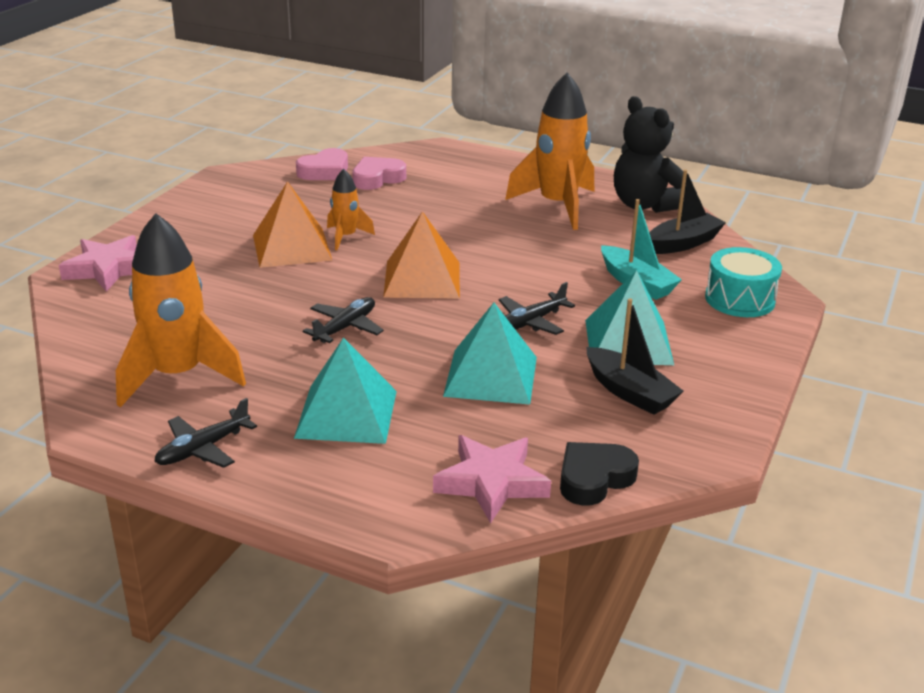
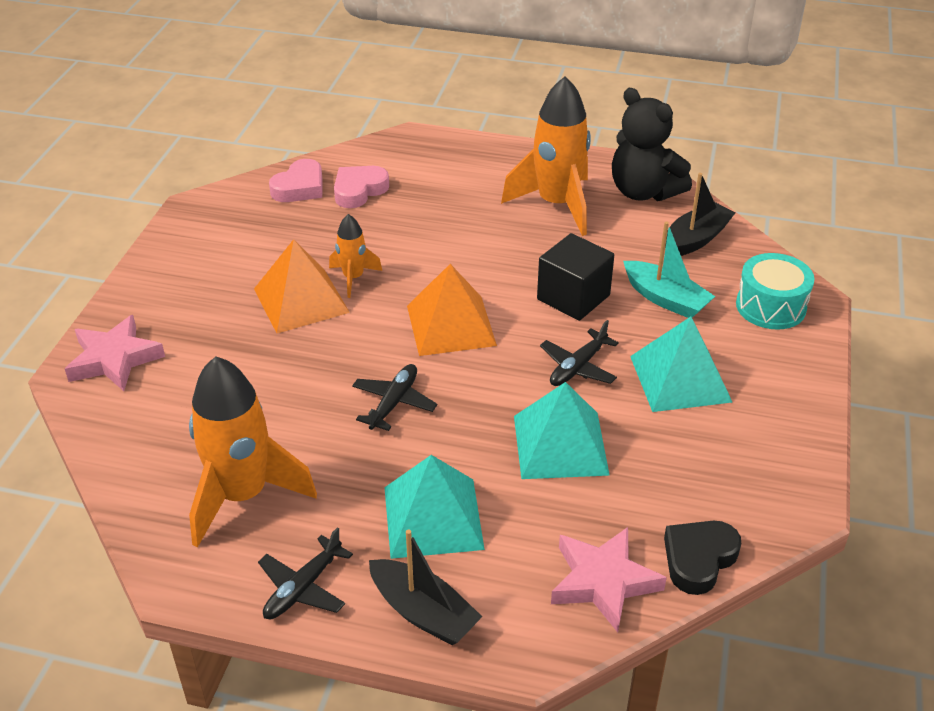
camera: 10 degrees left, 10 degrees up
black boat [586,298,683,415] -> black boat moved to [369,529,483,645]
none -> black cube [537,233,614,321]

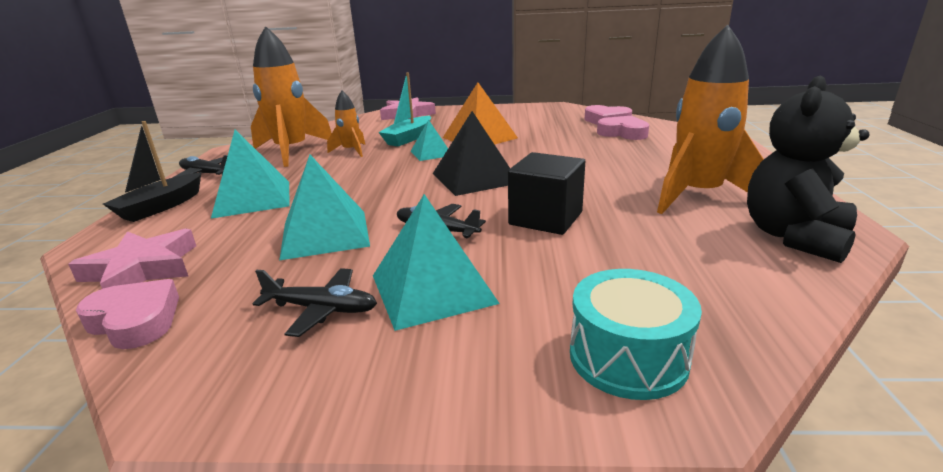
camera: 80 degrees right, 15 degrees down
orange rocket [329,214,382,298] -> orange rocket moved to [327,91,365,157]
black plane [352,364,437,431] -> black plane moved to [253,268,377,337]
orange pyramid [407,264,497,356] -> black pyramid [433,111,510,196]
turquoise boat [623,221,715,318] -> turquoise boat moved to [378,72,431,146]
black heart [664,521,741,595] -> pink heart [76,279,179,349]
black boat [665,173,735,256] -> none
none -> turquoise pyramid [411,120,448,161]

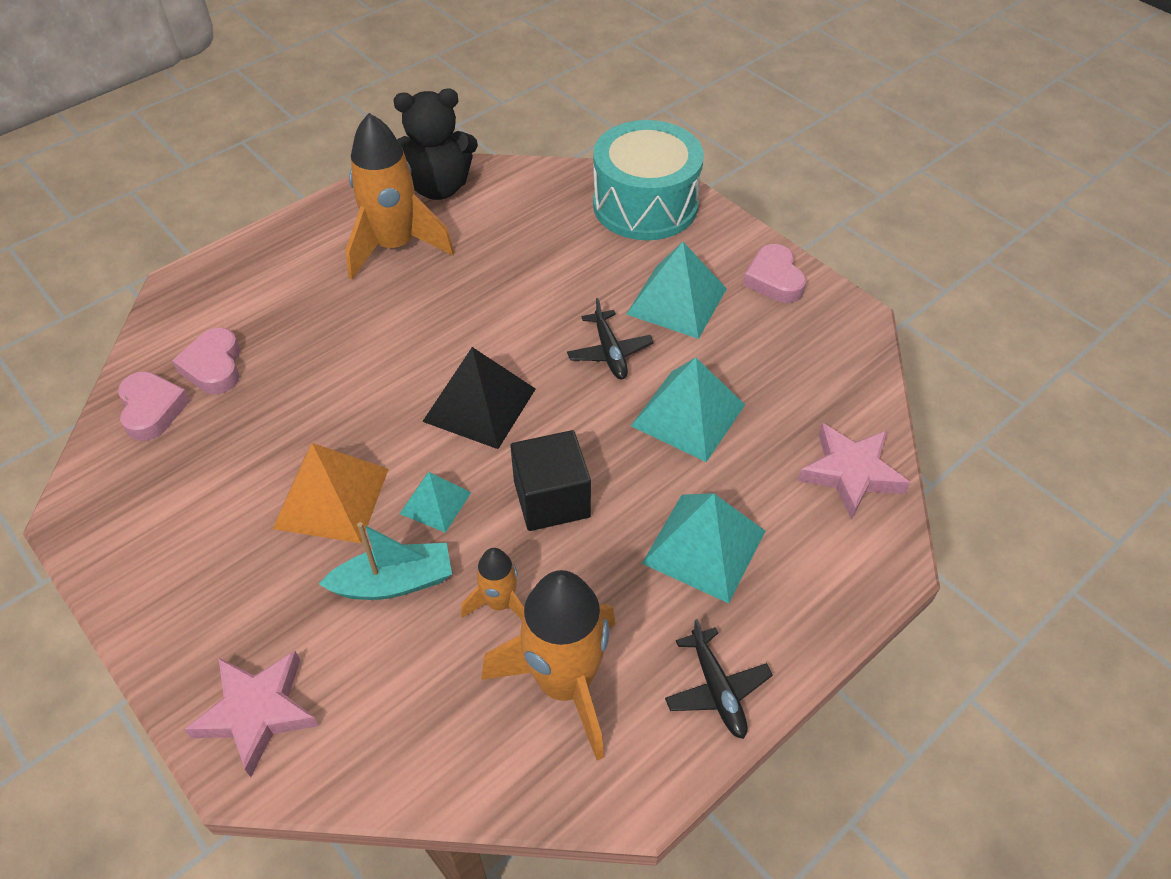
camera: 135 degrees left, 25 degrees up
pink heart [76,279,179,349] -> pink heart moved to [743,244,806,303]
black boat [103,121,202,222] -> none
black plane [253,268,377,337] -> none
black cube [508,152,585,235] -> black cube moved to [510,430,591,531]
turquoise drum [570,269,702,400] -> turquoise drum [593,120,704,240], size x1.63

